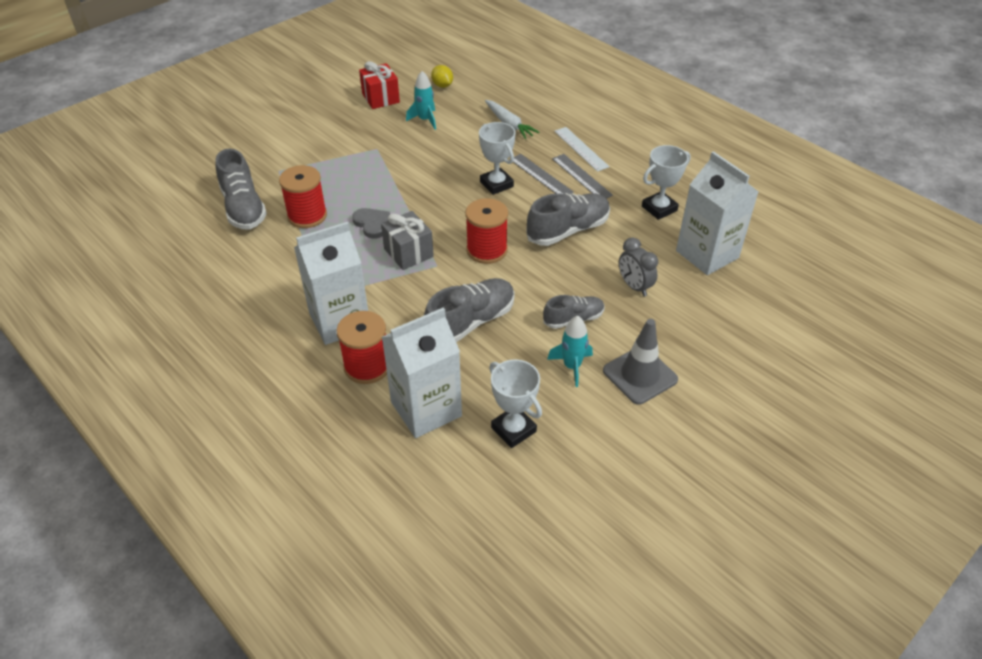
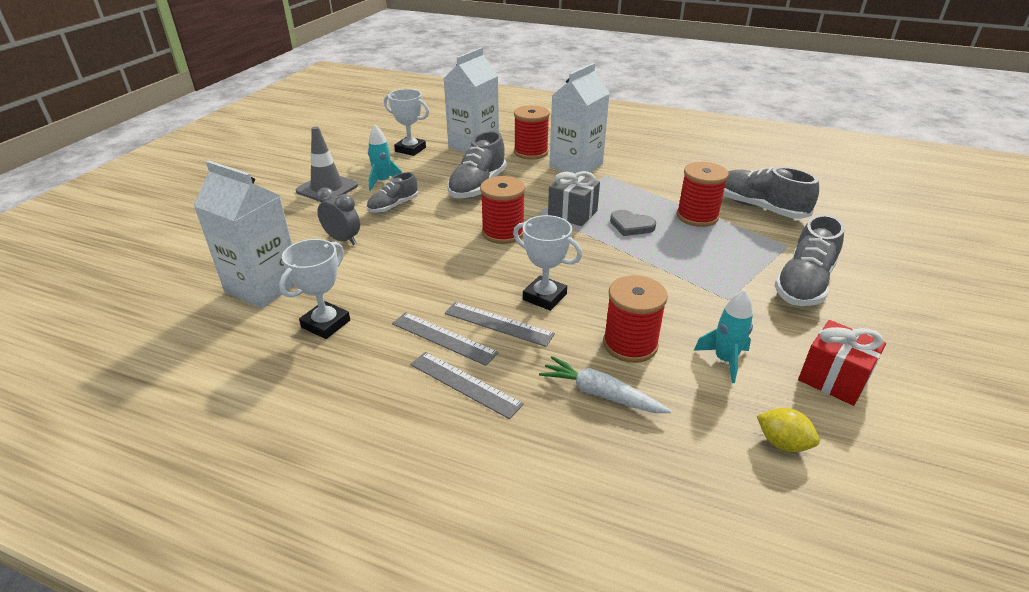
camera: 155 degrees right, 10 degrees down
grey shoe [526,193,610,246] -> grey shoe moved to [775,214,845,306]
white ruler [554,127,610,172] -> grey ruler [410,352,524,419]
none -> red spool [603,275,668,363]

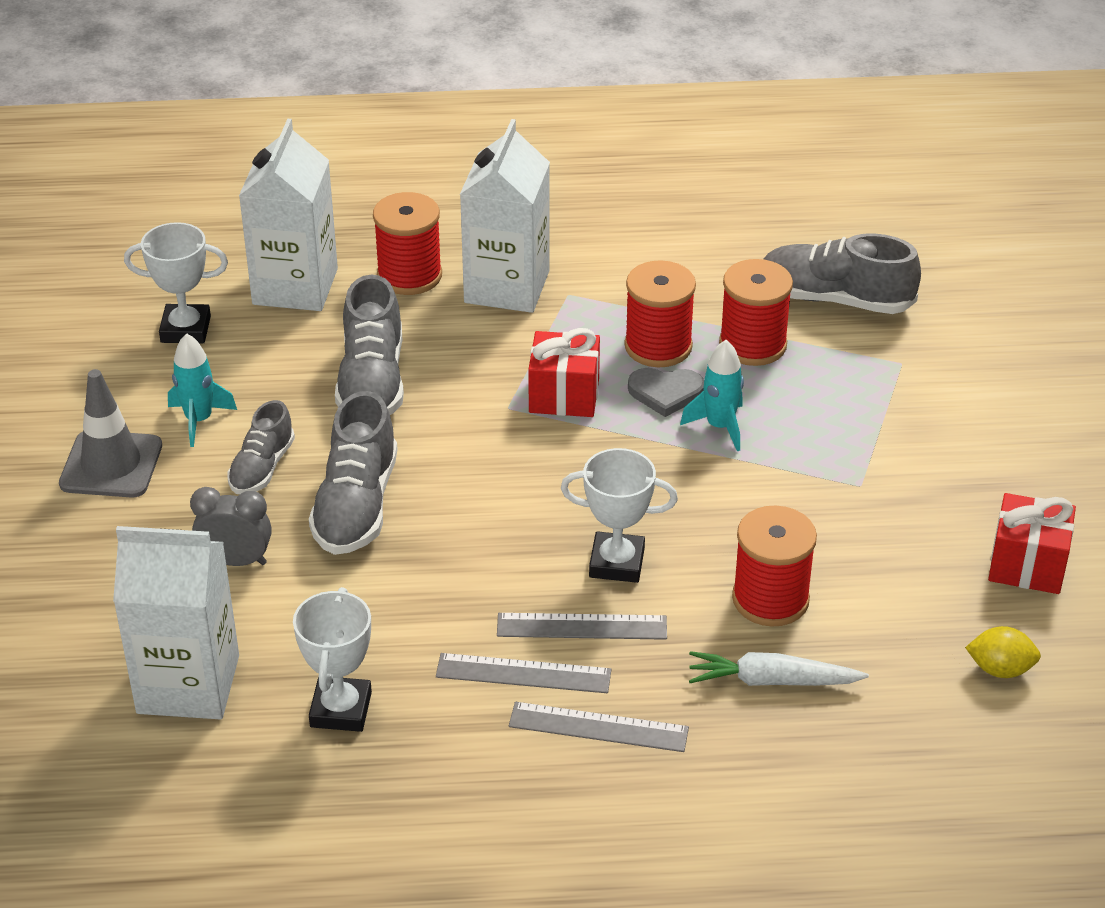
camera: 25 degrees left, 5 degrees up
red spool [480,176,525,244] -> red spool moved to [624,260,696,367]
grey gift [548,171,600,226] -> red gift [528,328,600,417]
turquoise rocket [694,289,753,383] -> turquoise rocket moved to [680,340,744,451]
grey shoe [775,214,845,306] -> grey shoe moved to [309,391,398,555]

